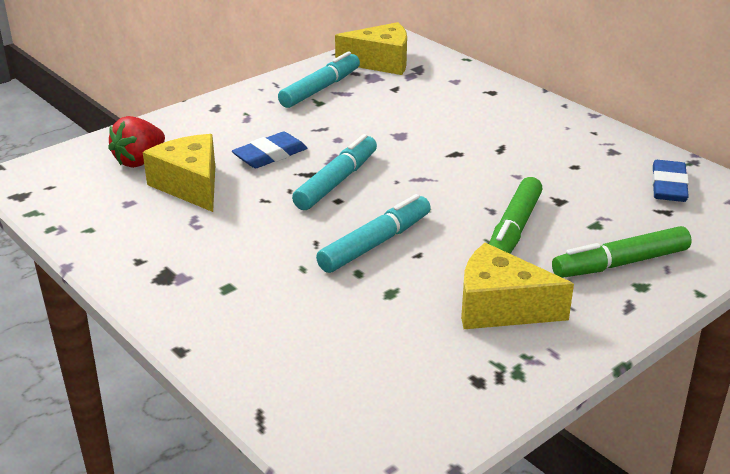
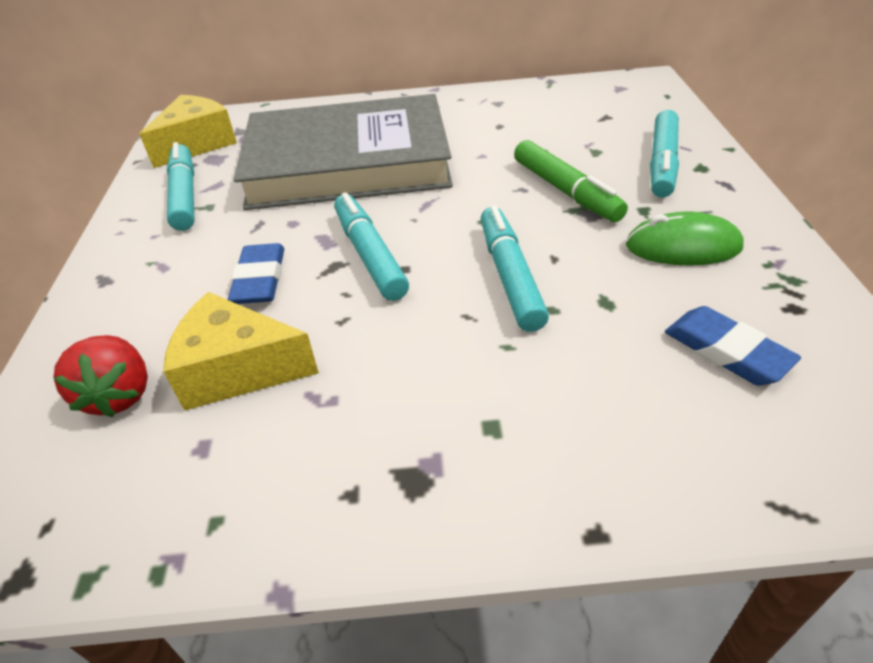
camera: 50 degrees left, 10 degrees up
yellow cheese [461,243,574,329] -> green mouse [626,211,744,266]
green marker [552,226,692,278] -> turquoise marker [650,110,679,198]
blue eraser [652,160,689,202] -> blue eraser moved to [665,306,801,386]
none -> grey book [234,94,453,210]

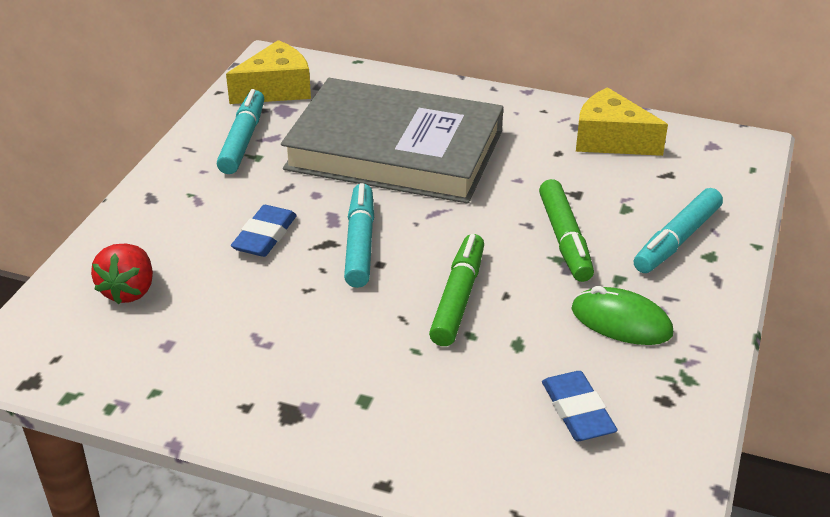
camera: 20 degrees right, 5 degrees down
yellow cheese [163,292,319,411] -> yellow cheese moved to [576,87,668,156]
turquoise marker [481,206,549,332] -> green marker [429,234,484,346]

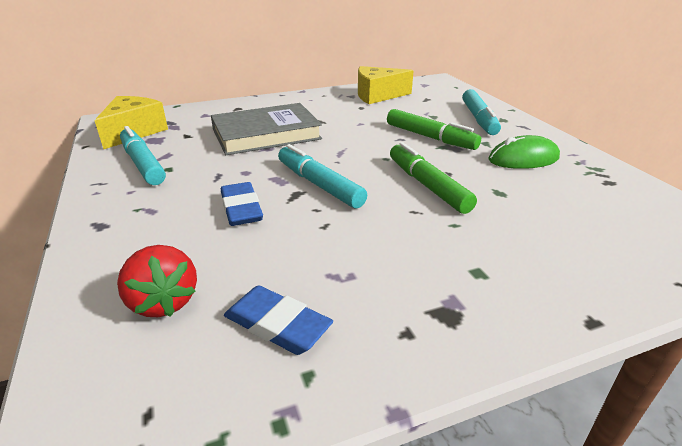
camera: 40 degrees left, 5 degrees down
grey book [281,78,503,204] -> grey book [211,103,322,155], size x0.65
blue eraser [542,371,618,441] -> blue eraser moved to [224,285,333,355]

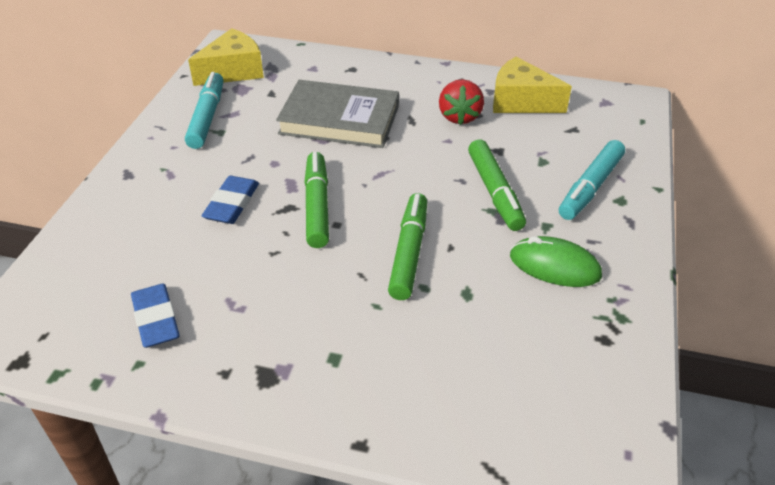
camera: 35 degrees right, 10 degrees up
red strawberry [117,245,197,317] -> red strawberry moved to [439,79,484,125]
turquoise marker [278,144,367,208] -> green marker [304,152,329,248]

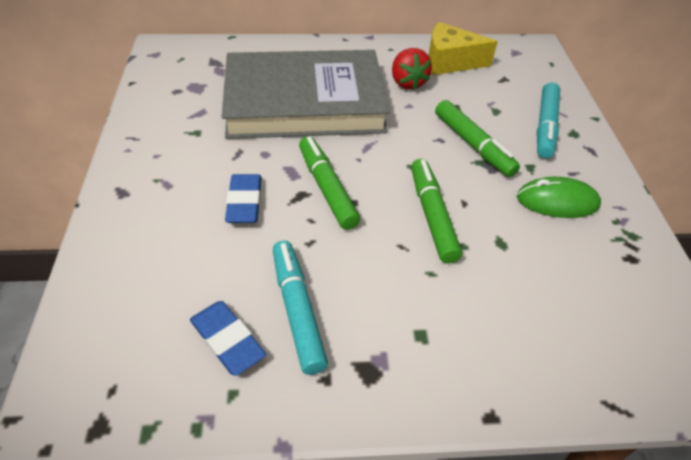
camera: 20 degrees left, 5 degrees up
turquoise marker [185,72,223,149] -> turquoise marker moved to [273,241,328,375]
yellow cheese [188,28,264,86] -> none
grey book [276,80,399,148] -> grey book [222,50,390,139], size x1.53

